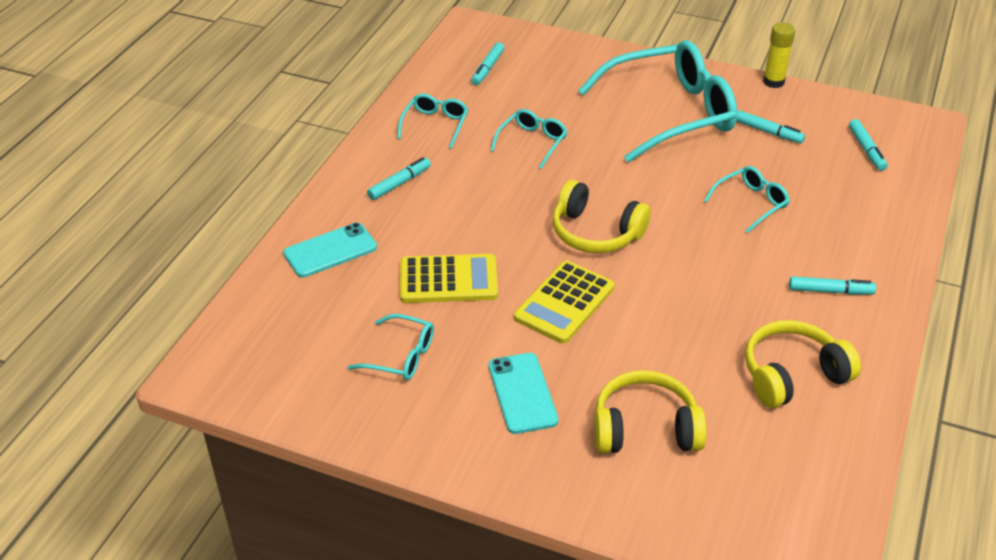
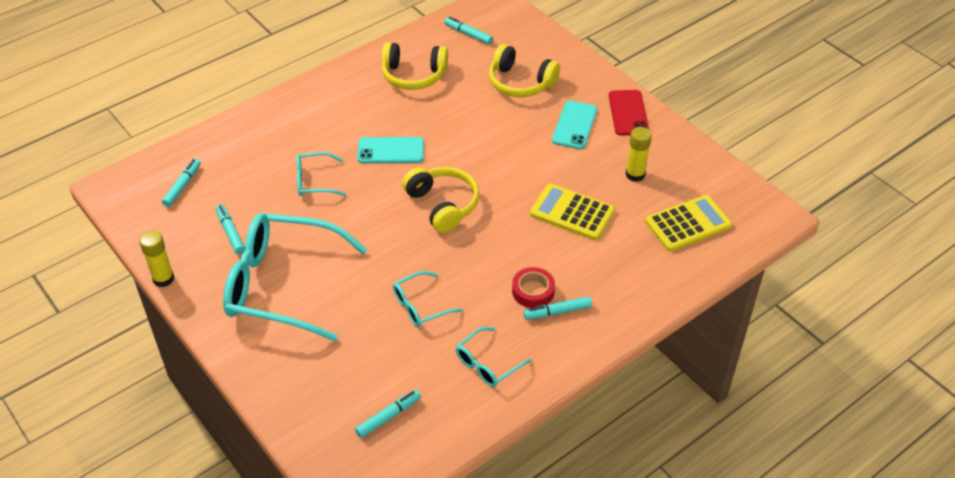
camera: 150 degrees left, 5 degrees up
turquoise phone [283,223,377,278] -> turquoise phone moved to [357,137,424,163]
turquoise glasses [348,314,434,380] -> yellow glue stick [626,127,652,182]
yellow calculator [514,261,615,344] -> yellow calculator moved to [645,195,732,252]
turquoise marker [789,277,876,295] -> turquoise marker moved to [444,17,493,44]
none -> red tape [512,267,555,308]
none -> red phone [609,90,649,136]

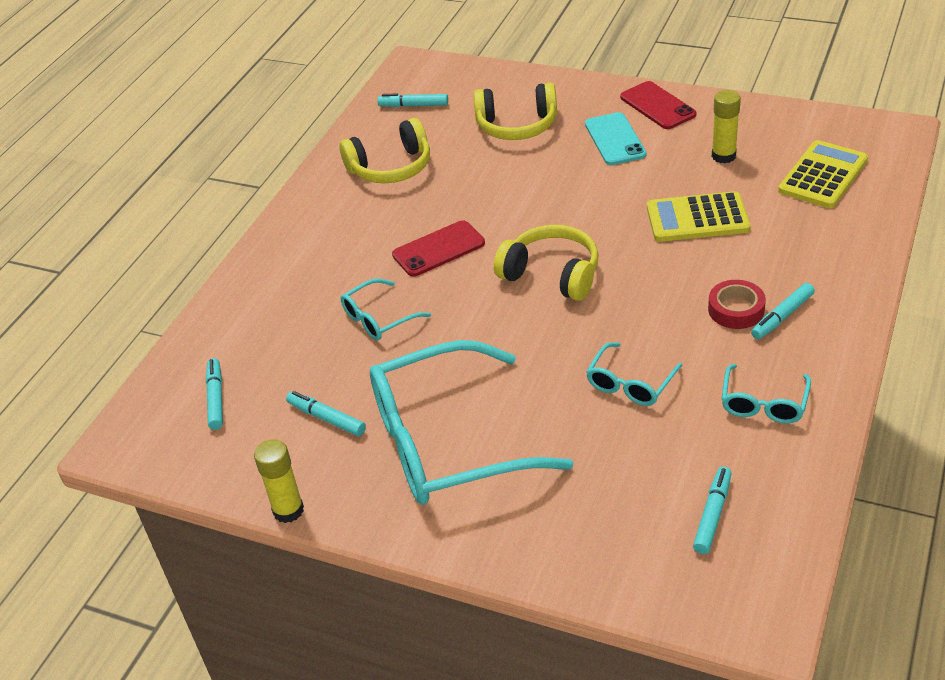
camera: 25 degrees left, 5 degrees down
turquoise phone [357,137,424,163] -> red phone [392,220,485,277]

